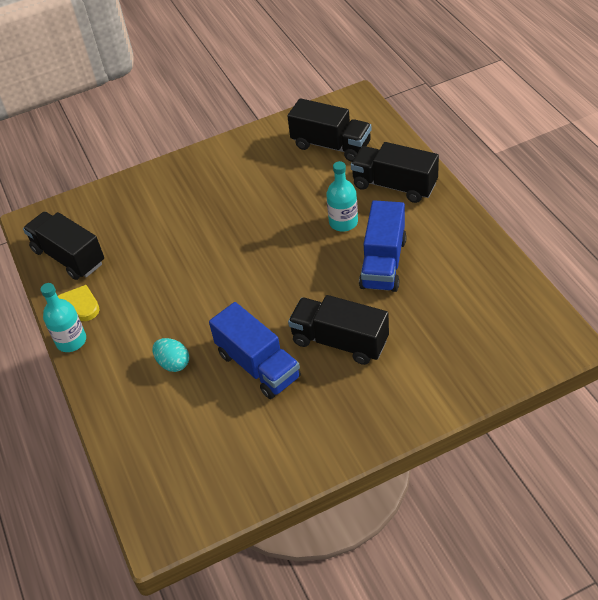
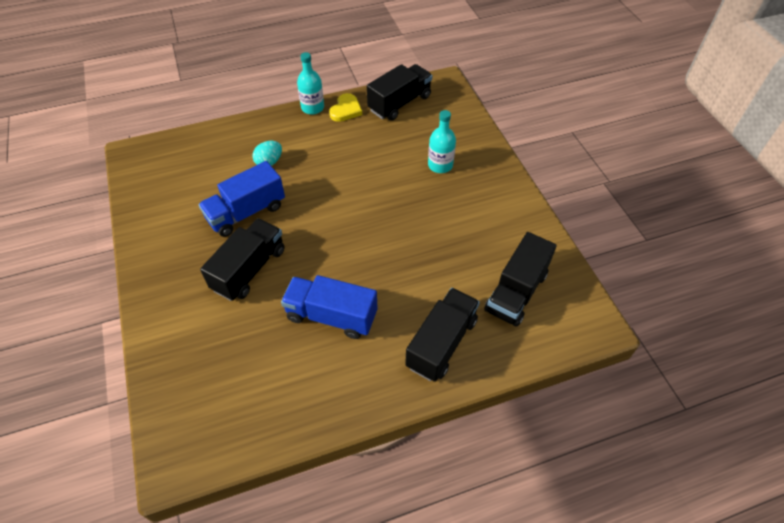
camera: 90 degrees right, 5 degrees up
turquoise bottle [326,161,358,231] -> turquoise bottle moved to [428,110,456,173]

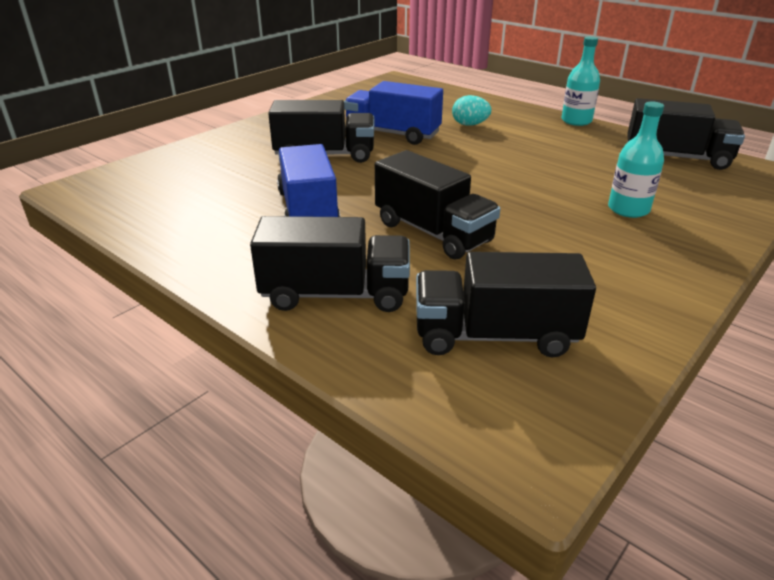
camera: 60 degrees right, 20 degrees down
yellow heart [329,93,362,122] -> none
none -> black truck [375,150,500,259]

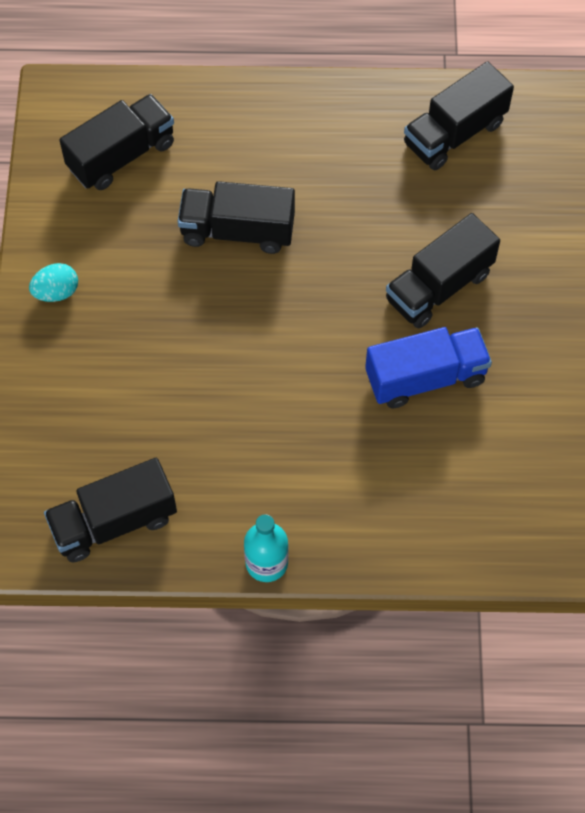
camera: 140 degrees right, 30 degrees up
black truck [250,216,410,312] -> black truck moved to [404,61,514,170]
blue truck [277,144,340,217] -> none
turquoise egg [452,95,491,126] -> turquoise egg moved to [29,263,78,302]
turquoise bottle [608,102,664,218] -> none

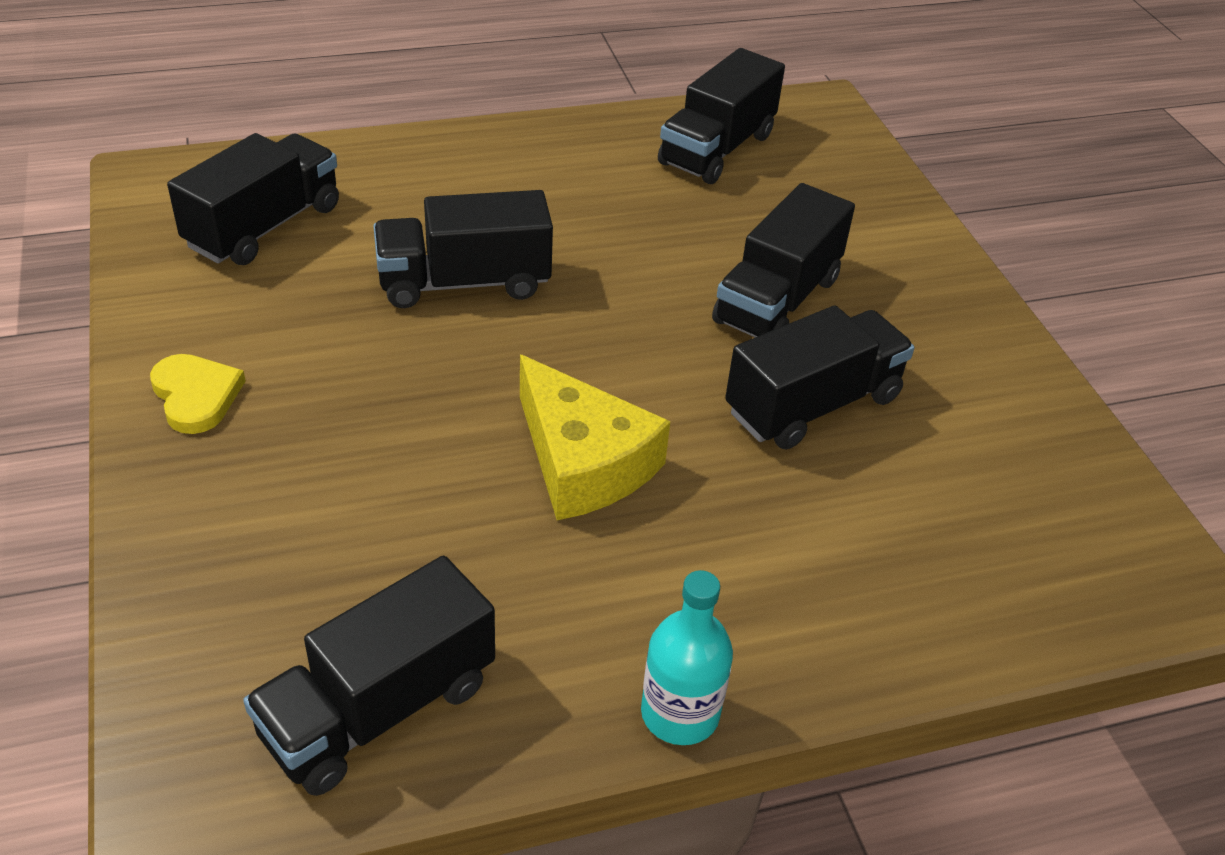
camera: 20 degrees left, 20 degrees down
turquoise egg [29,263,78,302] -> yellow heart [150,354,246,434]
blue truck [365,327,492,408] -> black truck [725,306,915,450]
none -> yellow cheese [520,355,670,520]

